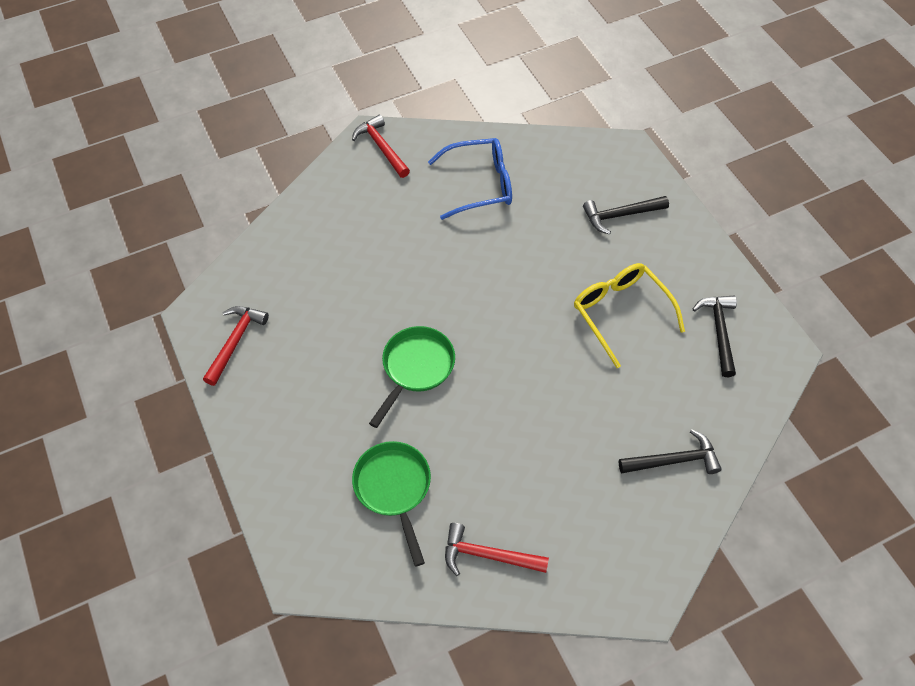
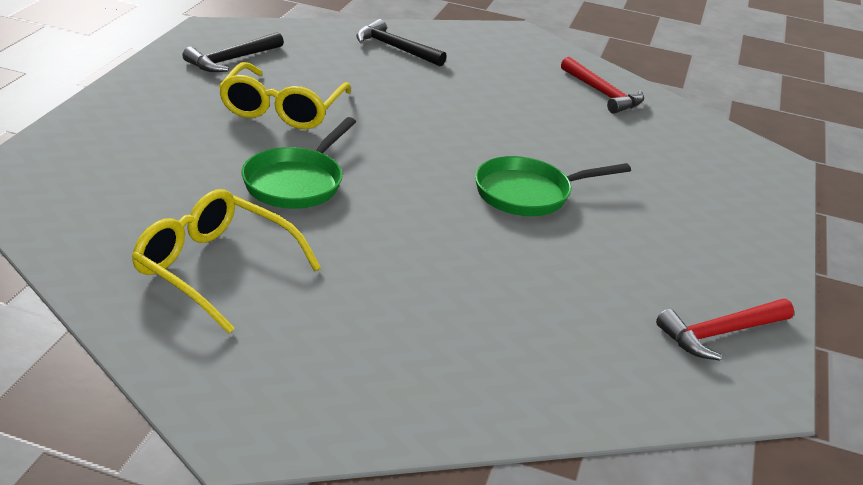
camera: 140 degrees left, 25 degrees down
red hammer [352,115,410,178] -> none
green pan [352,441,431,566] -> green pan moved to [241,117,356,209]
blue glasses [428,138,512,220] -> yellow glasses [132,189,321,333]
black hammer [583,196,669,234] -> none

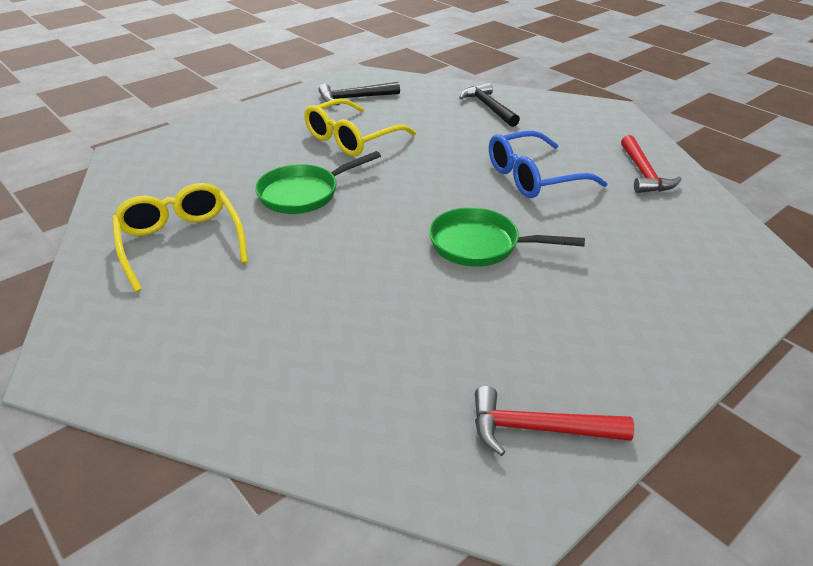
camera: 35 degrees right, 5 degrees up
none -> blue glasses [489,131,608,198]

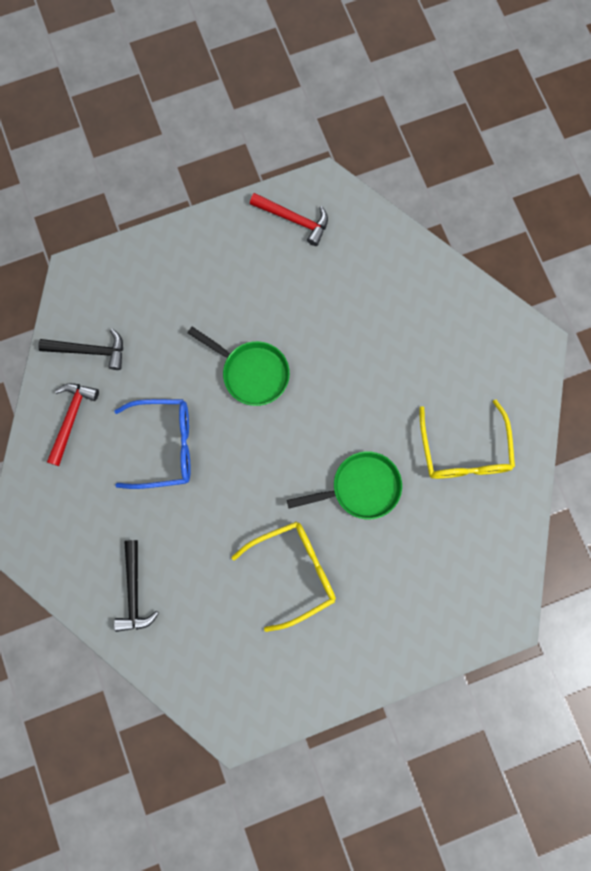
camera: 160 degrees left, 40 degrees up
black hammer [319,82,400,105] -> black hammer moved to [38,329,123,370]

